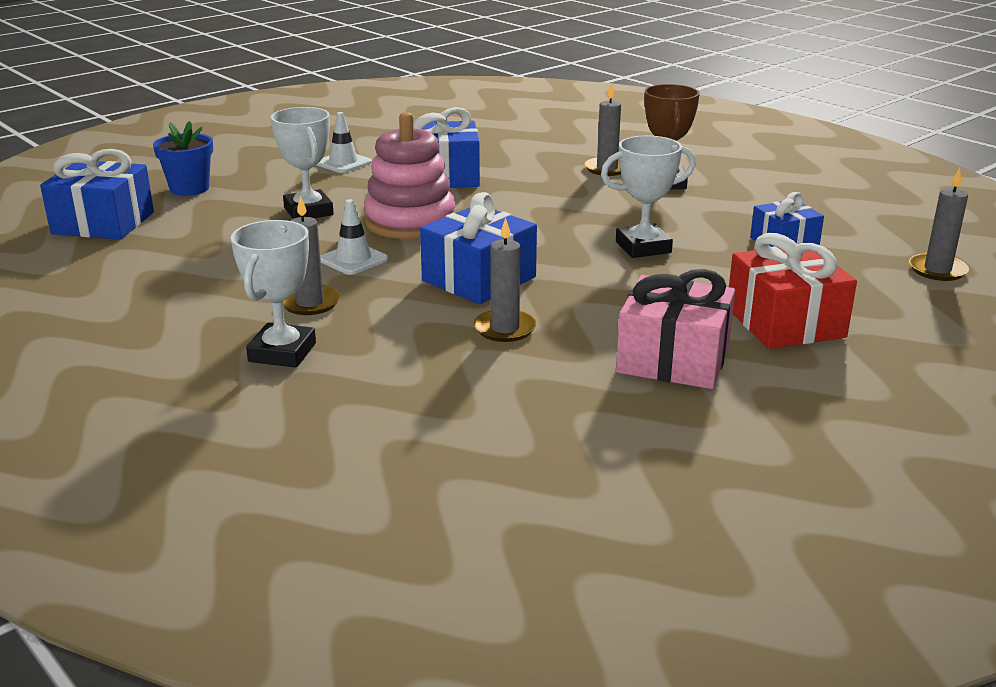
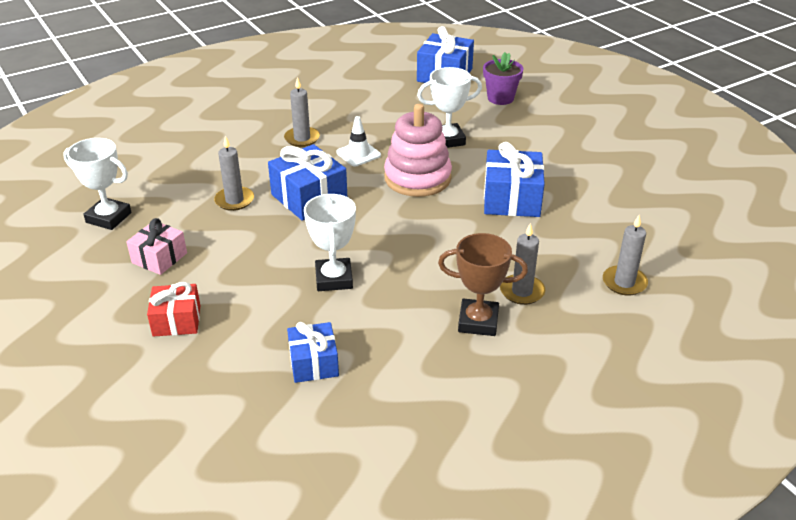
camera: 100 degrees right, 10 degrees up
blue flower pot [153,121,213,196] -> purple flower pot [483,52,524,105]
white trophy [231,220,316,368] -> white trophy moved to [63,138,131,230]
white traffic cone [316,112,372,173] -> none
pink gift [616,269,735,389] -> pink gift [126,218,187,275], size x0.64
red gift [729,233,857,349] -> red gift [147,282,200,337], size x0.64
grey candle [909,168,969,281] -> grey candle moved to [603,215,648,296]

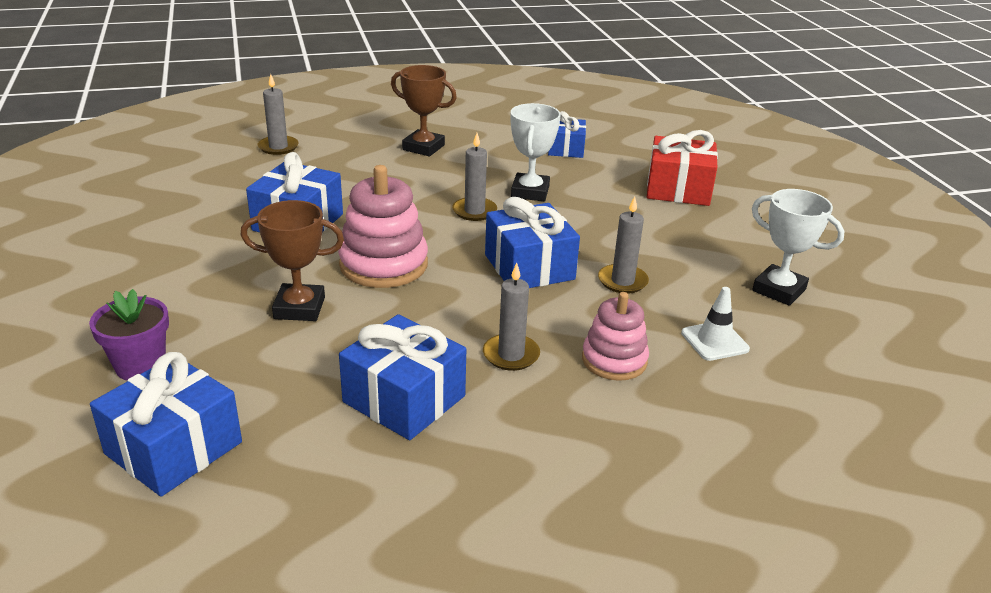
camera: 165 degrees left, 5 degrees down
pink gift [126,218,187,275] -> none
red gift [147,282,200,337] -> red gift [647,130,718,206], size x1.56
white traffic cone [336,116,381,166] -> white traffic cone moved to [681,287,750,361]
white trophy [417,67,482,148] -> brown trophy [241,200,344,321]
grey candle [500,223,545,305] -> grey candle moved to [452,133,497,221]
none -> blue gift [339,314,466,440]
none -> pink stacking toy [582,292,649,381]

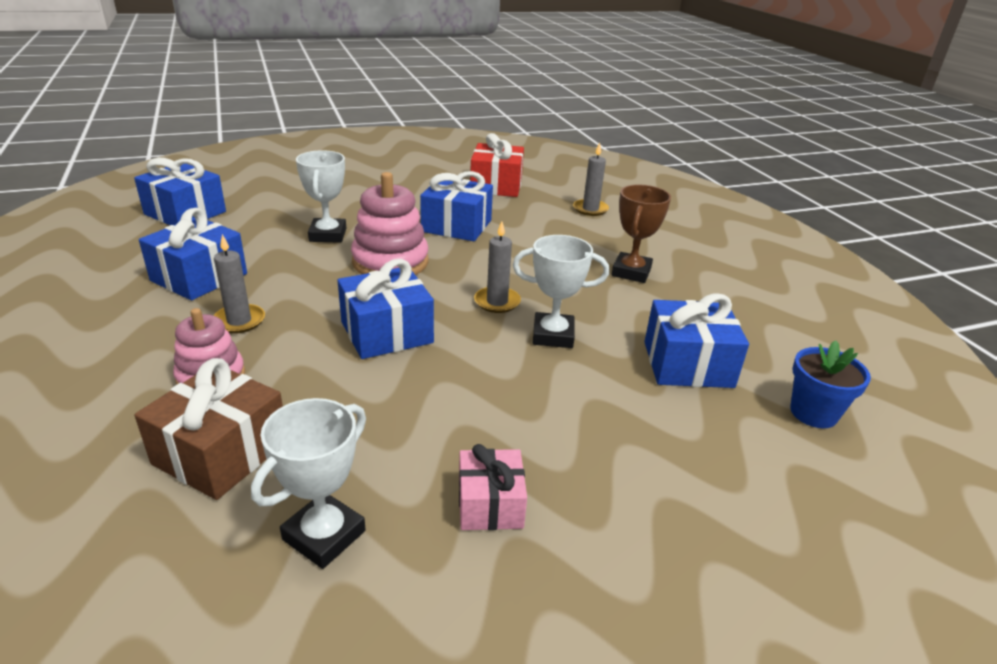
camera: 85 degrees right, 0 degrees up
purple flower pot [89,289,169,381] -> none
brown trophy [241,200,344,321] -> white trophy [296,150,346,243]
blue gift [548,111,586,158] -> blue gift [644,293,749,388], size x1.56
grey candle [598,196,649,294] -> none
red gift [647,130,718,206] -> red gift moved to [470,133,524,197]
white traffic cone [681,287,750,361] -> brown gift [135,358,283,500]
none -> pink gift [459,444,527,530]
none -> blue flower pot [790,340,871,428]

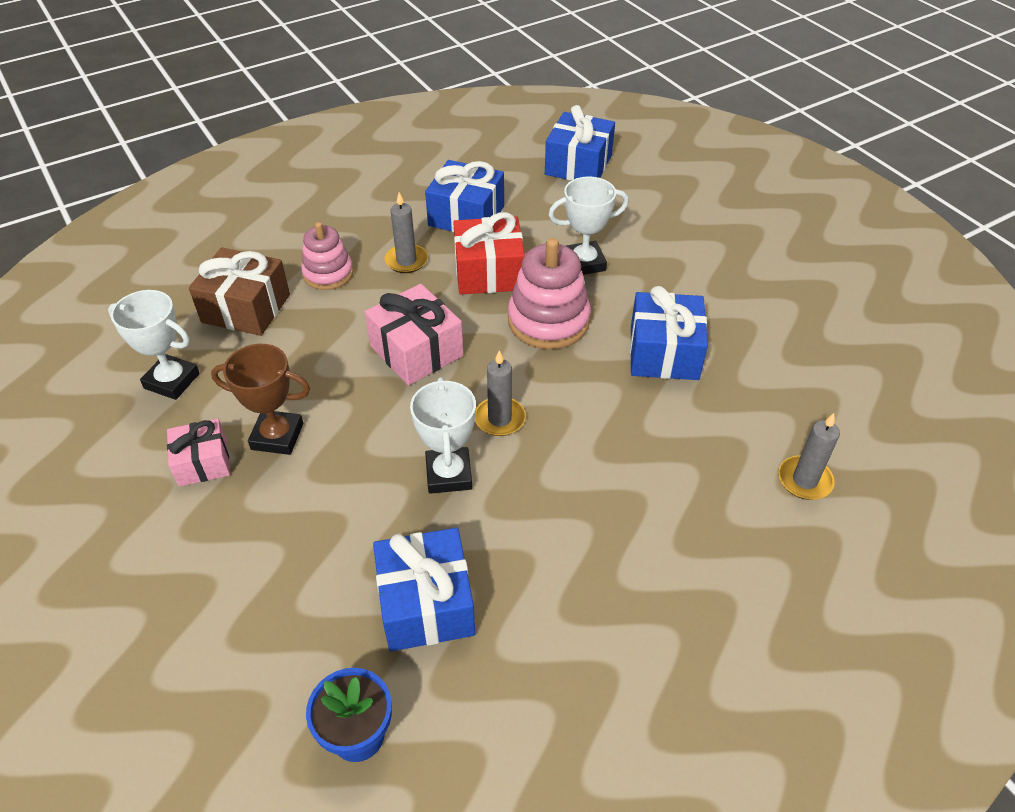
camera: 80 degrees right, 15 degrees up
blue gift [337,259,434,359] -> pink gift [365,284,464,385]
red gift [470,133,524,197] -> red gift moved to [453,212,525,295]
brown trophy [612,185,671,283] -> brown trophy moved to [211,344,310,455]

